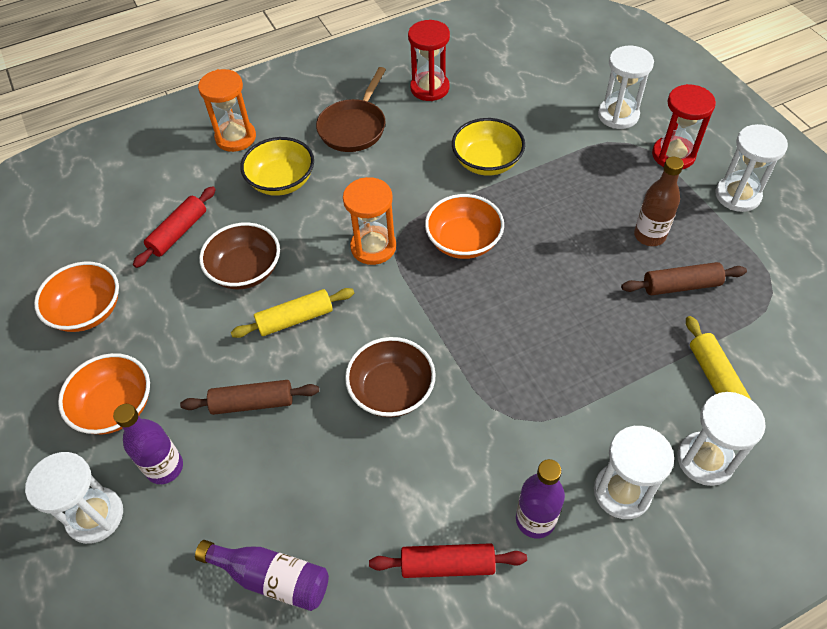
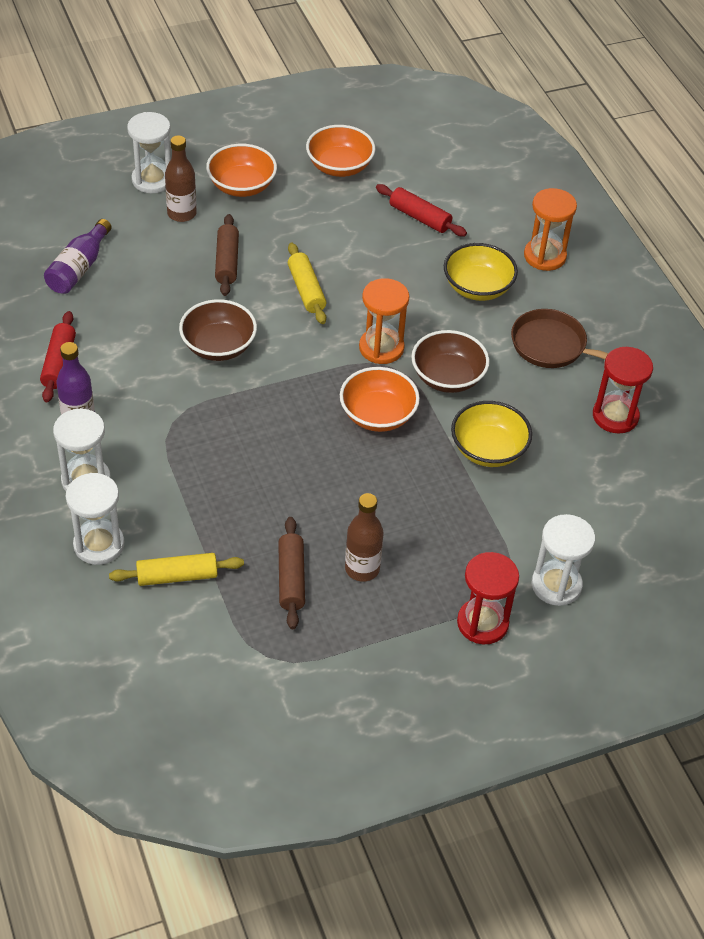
camera: 90 degrees right, 5 degrees down
purple bottle [113,404,183,484] -> brown bottle [165,135,197,222]
brown bowl [199,222,280,289] -> brown bowl moved to [411,330,490,393]
white hourglass [715,124,788,212] -> none

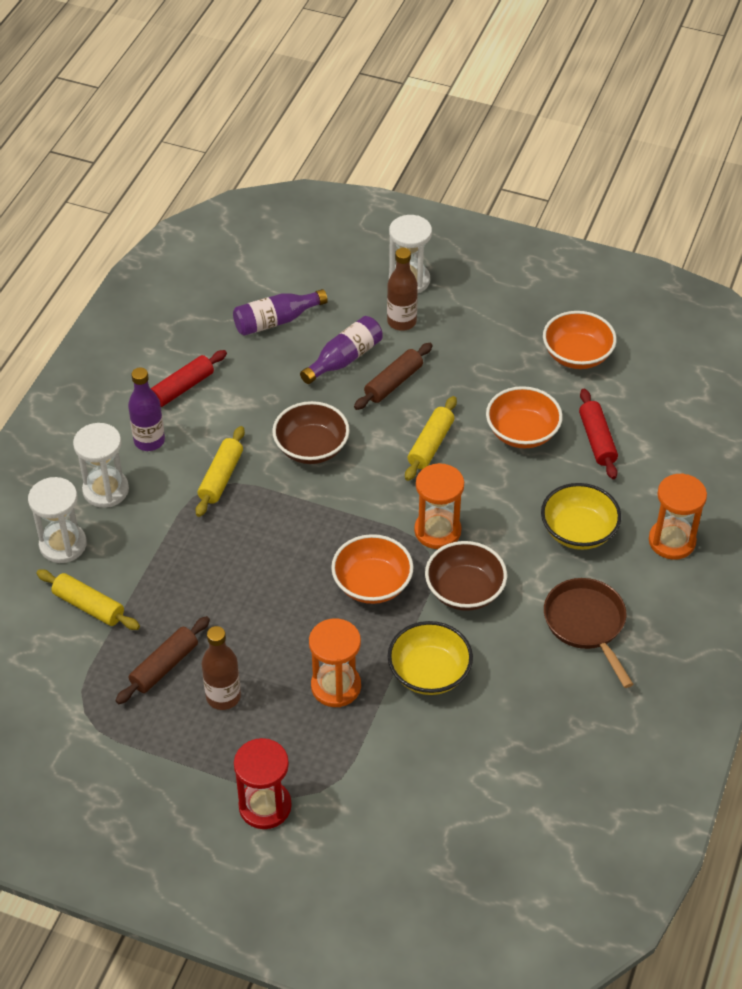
camera: 45 degrees right, 0 degrees up
orange bowl [206,144,277,197] -> orange bowl moved to [486,386,563,448]
white hourglass [532,514,595,606] -> none
red hourglass [593,347,653,434] -> none
none -> yellow rolling pin [196,426,245,517]
none -> purple bottle [300,316,382,384]
none -> orange hourglass [309,618,361,707]

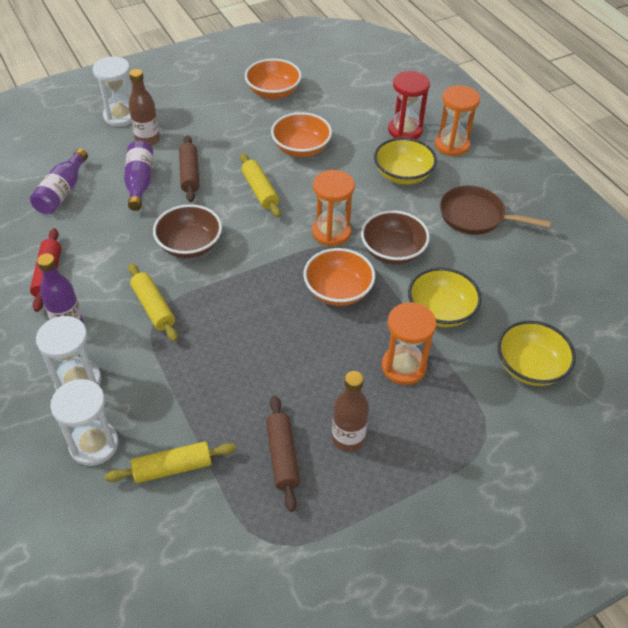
camera: 50 degrees left, 0 degrees up
red hourglass [234,738,292,829] -> red hourglass moved to [388,71,430,139]
red rolling pin [579,389,618,479] -> none
none -> yellow bowl [497,320,576,386]

